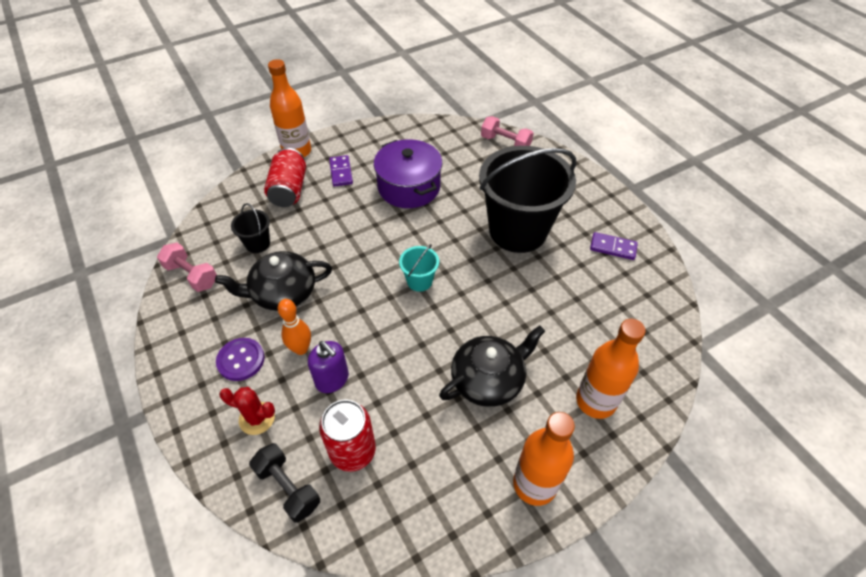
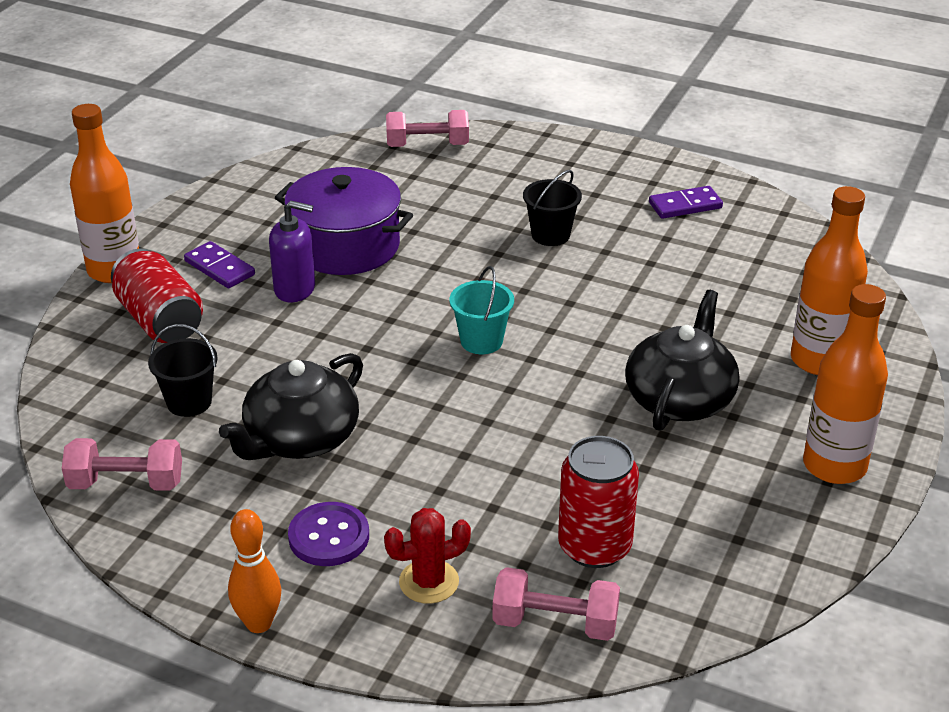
camera: 35 degrees left, 15 degrees down
black dumbbell [249,443,320,523] -> pink dumbbell [492,567,620,641]
orange bowling pin [278,299,311,355] -> orange bowling pin moved to [228,509,281,633]
purple soap dispenser [308,341,349,393] -> purple soap dispenser moved to [269,201,315,302]
black bucket [479,146,576,253] -> black bucket [523,170,582,246], size x0.41

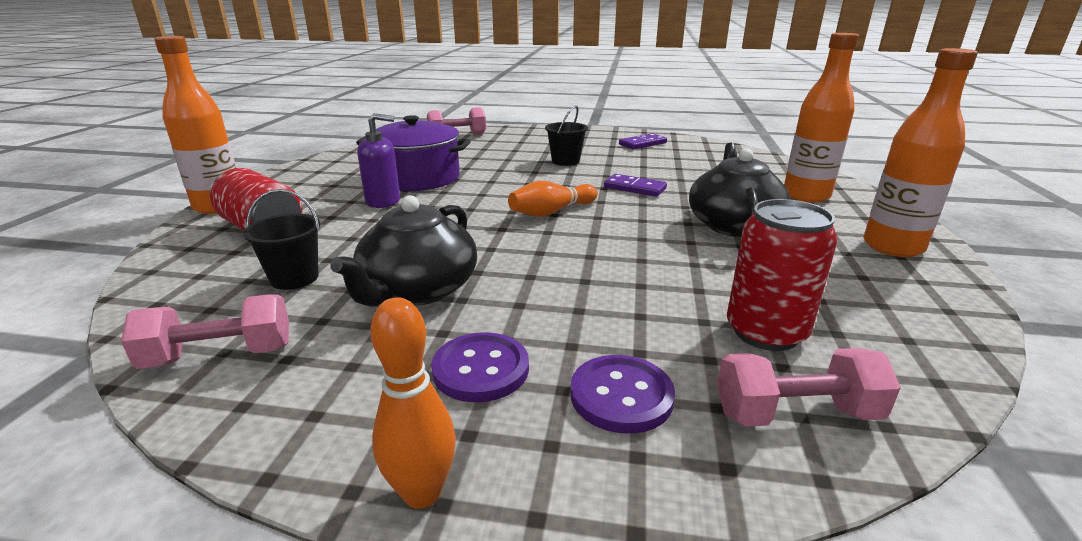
camera: 15 degrees left, 10 degrees down
purple domino [184,241,255,288] -> purple domino moved to [604,174,667,197]
red cactus [384,508,471,604] -> purple button [571,355,675,434]
turquoise bucket [450,266,514,354] -> orange bowling pin [508,181,598,217]

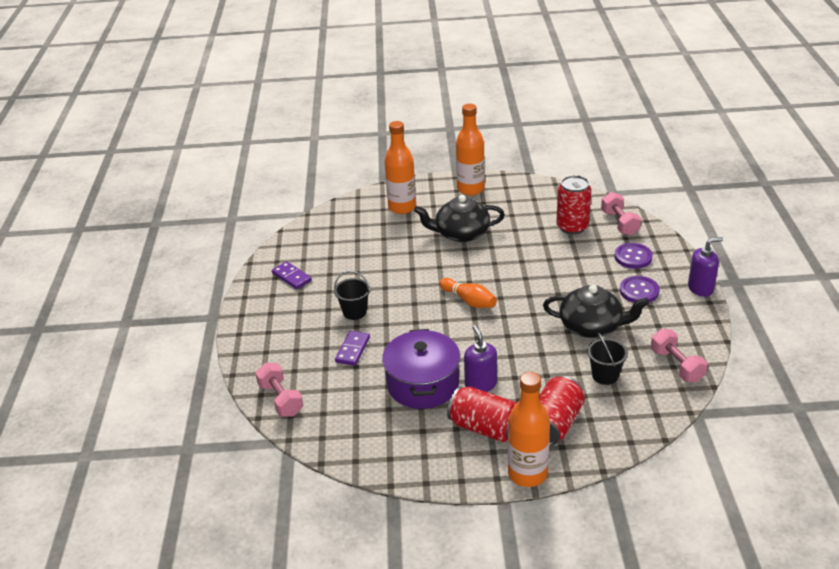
camera: 100 degrees left, 10 degrees up
orange bowling pin [370,297,456,509] -> purple soap dispenser [688,237,723,297]
purple domino [604,174,667,197] -> purple domino moved to [335,331,370,366]
none -> red can [447,387,517,442]

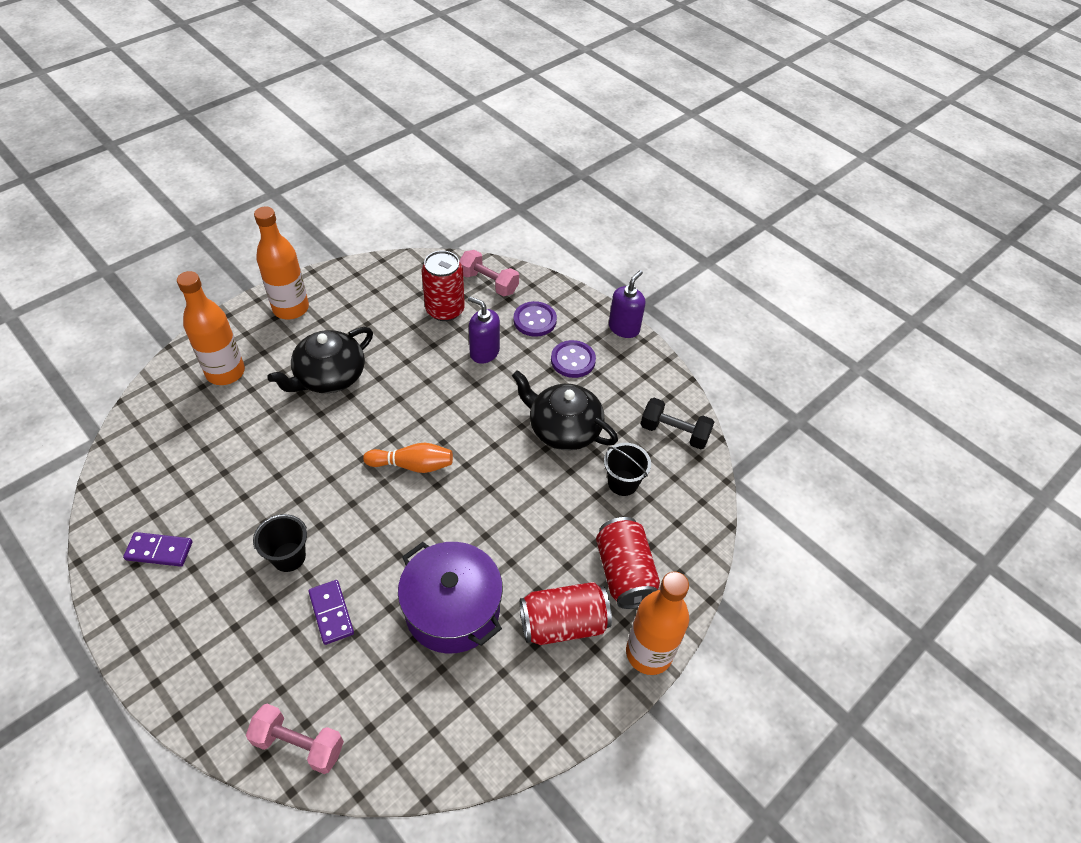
camera: 45 degrees left, 15 degrees up
purple soap dispenser [464,325,497,392] -> purple soap dispenser moved to [468,297,500,364]
black teapot [543,285,649,338] -> black teapot turned 120 degrees counterclockwise [512,370,618,450]
pink dumbbell [651,329,708,383] -> black dumbbell [641,398,714,449]

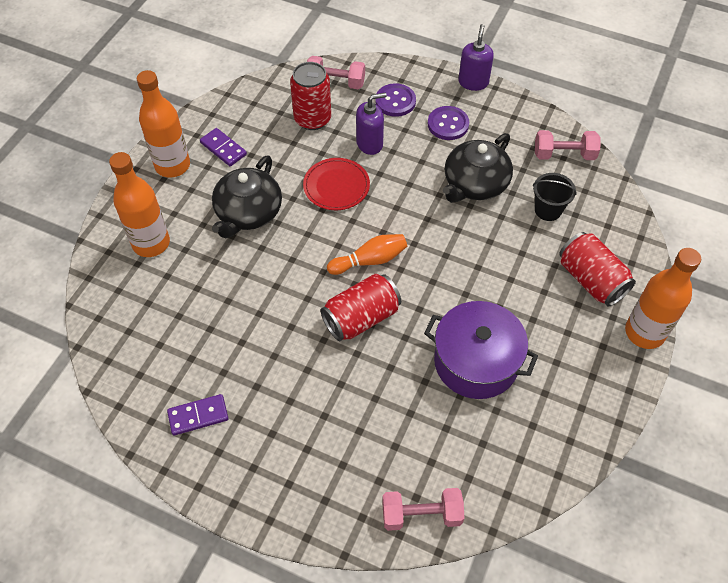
camera: 20 degrees left, 5 degrees up
black bucket [253,514,307,572] -> none
purple domino [308,580,354,645] -> purple domino moved to [200,128,247,167]
purple soap dispenser [468,297,500,364] -> purple soap dispenser turned 150 degrees clockwise [356,93,387,155]
black teapot [512,370,618,450] -> black teapot turned 60 degrees counterclockwise [443,133,513,203]
red can [520,582,612,645] -> red can moved to [320,274,401,341]
black dumbbell [641,398,714,449] -> pink dumbbell [535,130,600,160]
none -> red plate [303,158,370,210]

